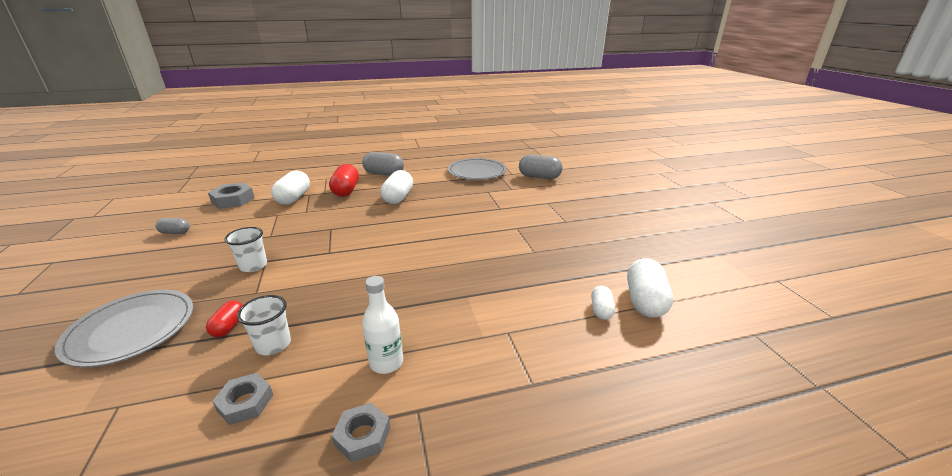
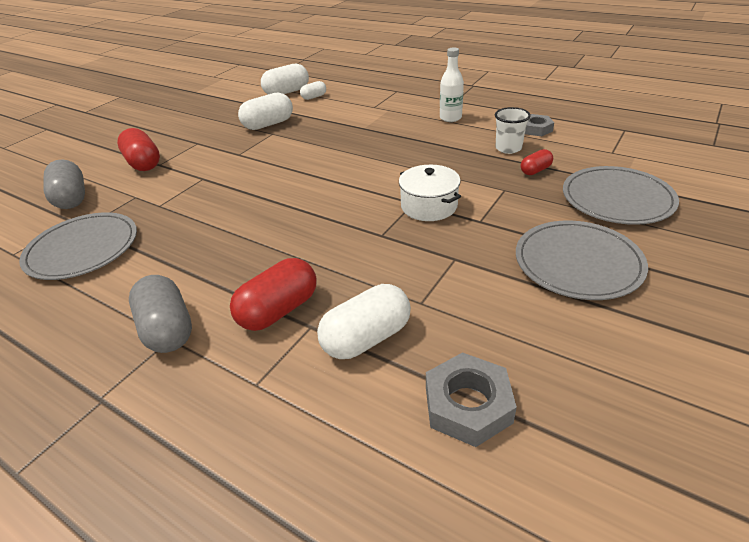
camera: 130 degrees left, 10 degrees up
grey capsule [155,218,190,234] -> none
white cup [224,227,267,272] -> none
grey nut [331,403,390,463] -> none
white capsule [380,170,413,204] -> white capsule moved to [238,92,293,130]
none -> red capsule [117,128,160,171]
none -> white pot [399,165,461,221]
none -> grey plate [516,220,648,300]

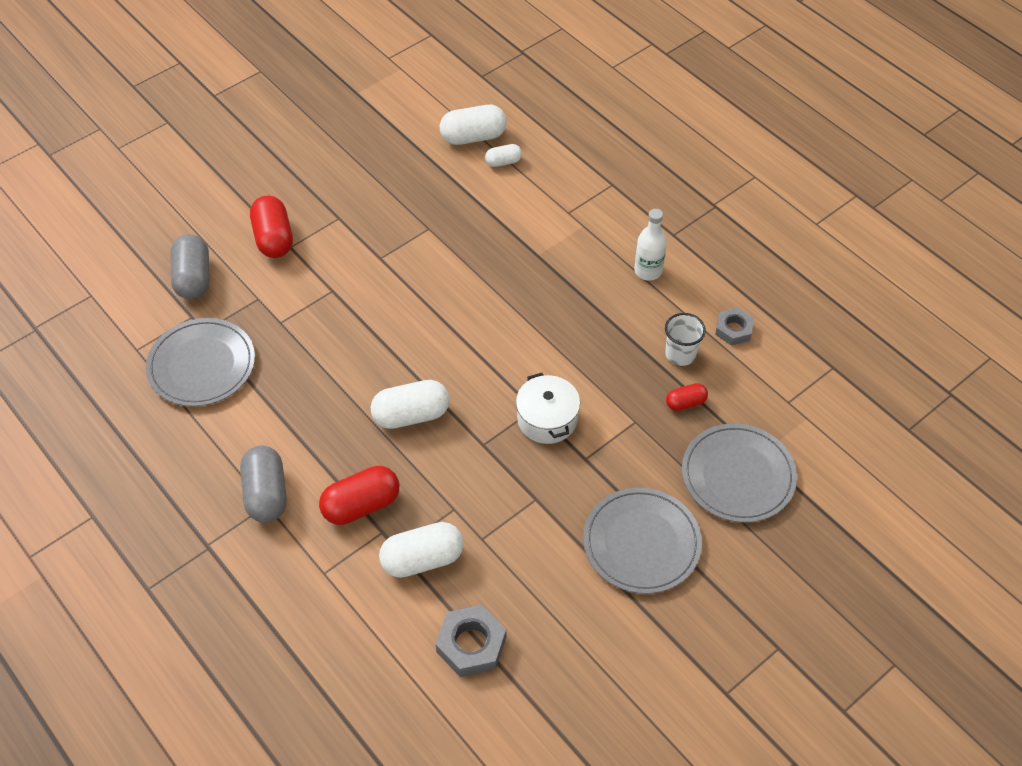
camera: 15 degrees right, 15 degrees up
white capsule [238,92,293,130] -> white capsule moved to [371,380,450,429]

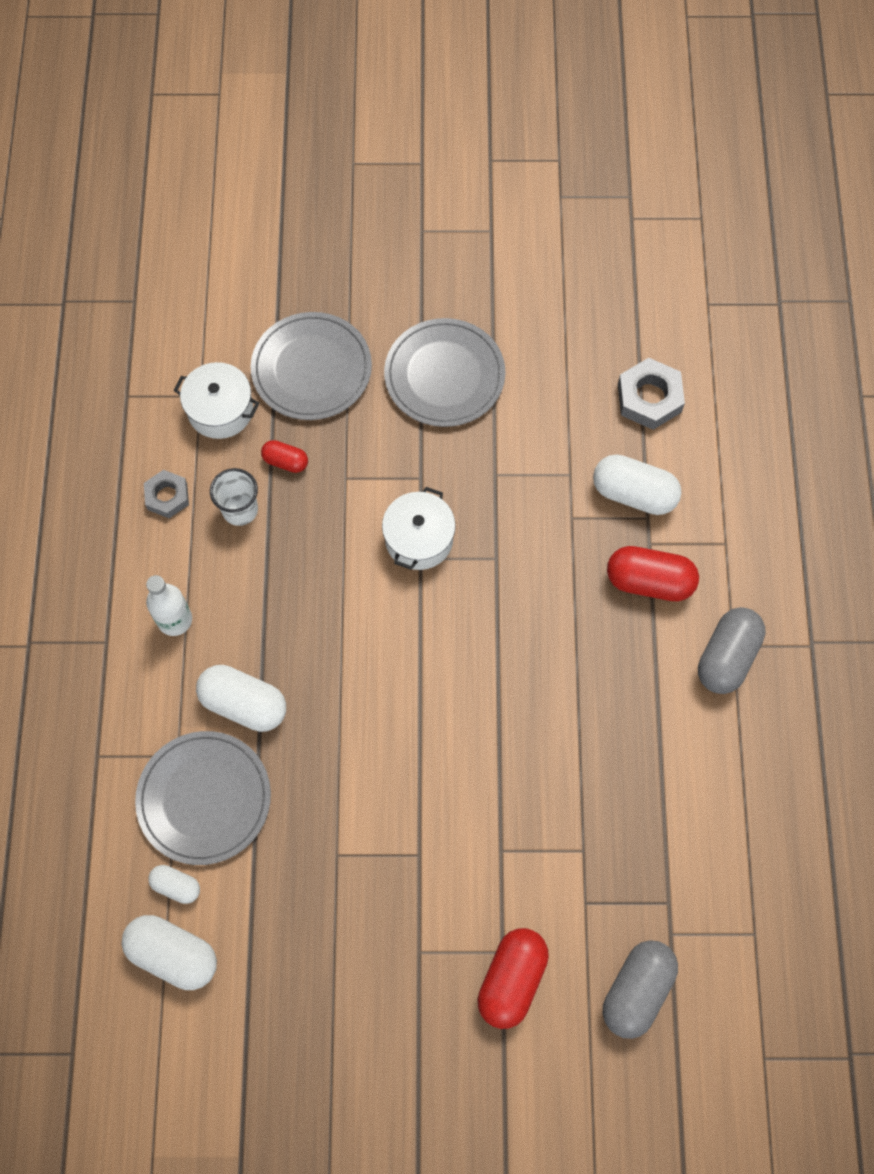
camera: 140 degrees left, 15 degrees up
grey plate [146,318,255,407] -> grey plate moved to [135,731,271,865]
white capsule [371,380,450,429] -> white capsule moved to [196,665,286,732]
none -> white pot [174,362,259,439]

